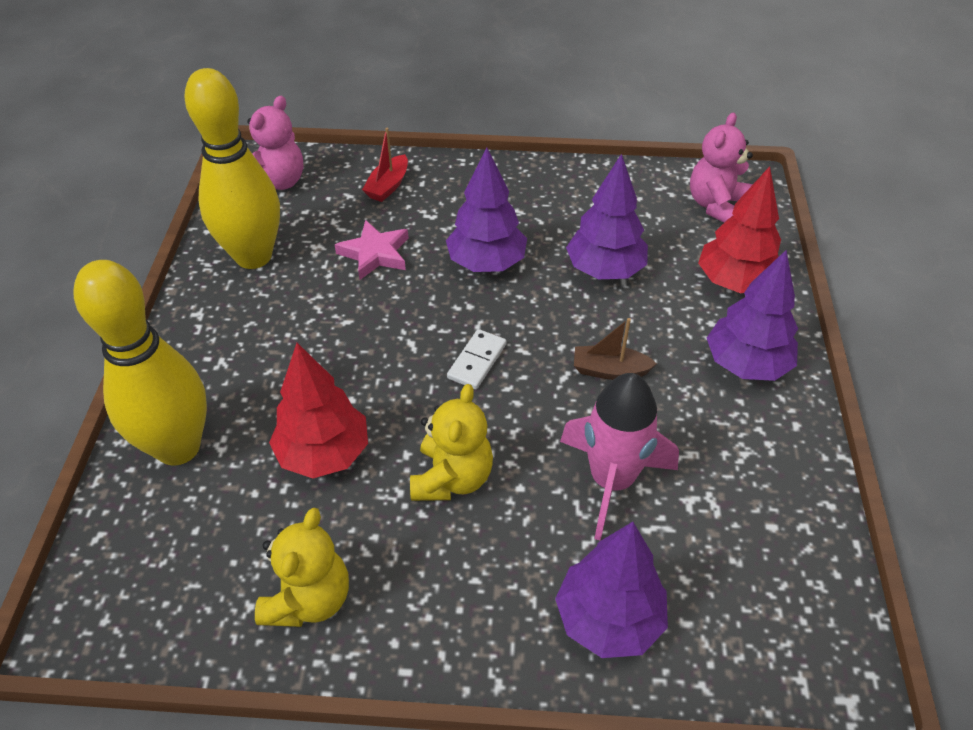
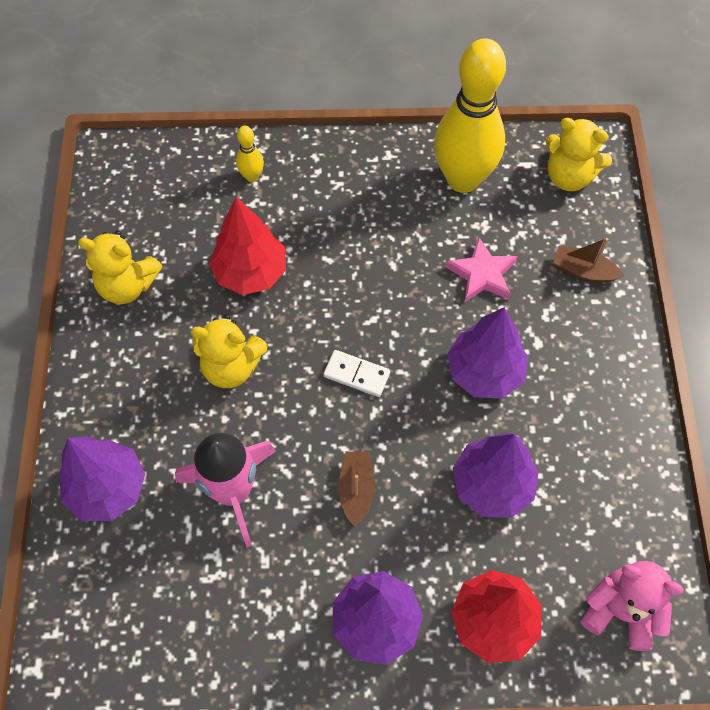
camera: 85 degrees right, 15 degrees up
yellow bowling pin [73,260,207,465] -> yellow bowling pin [236,126,264,182], size x0.40
pink teddy bear [247,96,303,190] -> yellow teddy bear [545,118,612,191]
red boat [362,128,408,202] -> brown boat [553,238,624,283]

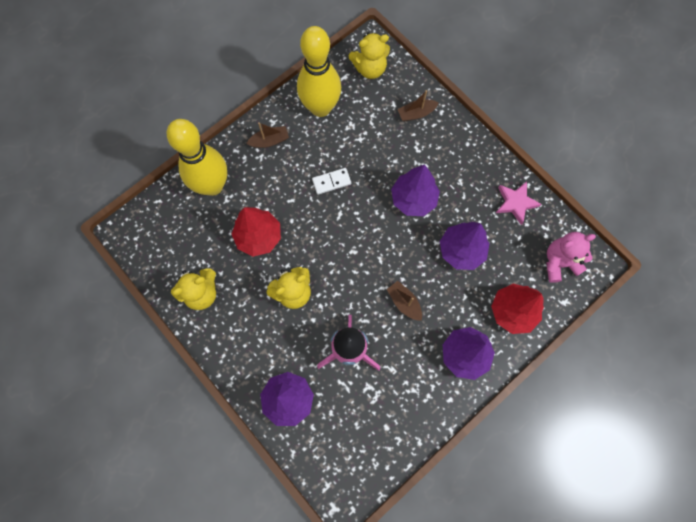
camera: 40 degrees left, 10 degrees up
yellow bowling pin [236,126,264,182] -> yellow bowling pin [167,119,227,196], size x2.47
white domino [323,350,390,397] -> white domino moved to [312,168,351,195]
pink star [446,237,518,302] -> pink star moved to [496,181,541,225]
none -> brown boat [246,122,289,148]

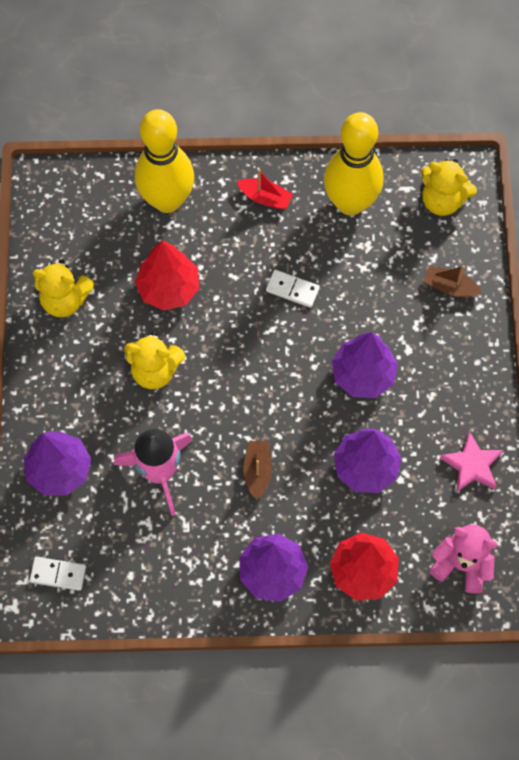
camera: 40 degrees right, 5 degrees down
brown boat [246,122,289,148] -> red boat [237,169,293,210]
none -> white domino [30,557,86,591]

